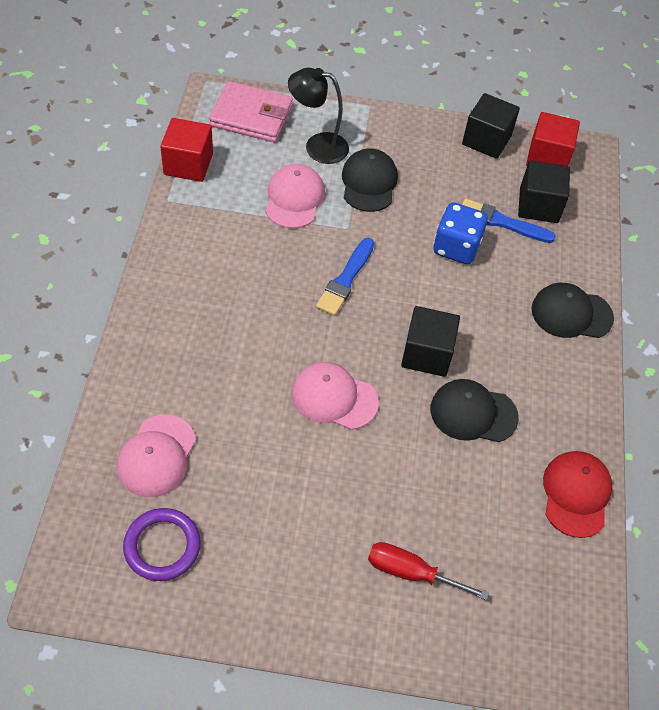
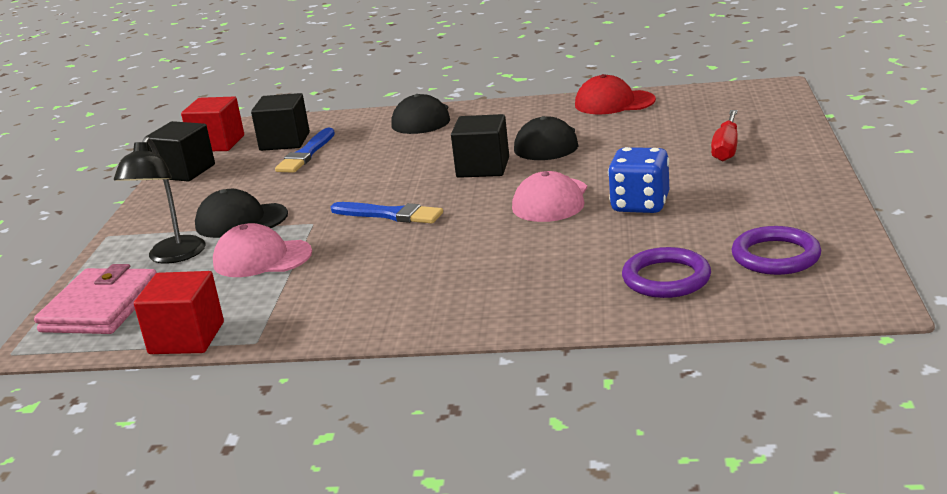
camera: 85 degrees left, 30 degrees down
pink cap [117,414,196,497] -> purple ring [622,247,711,298]
blue dice [433,203,488,264] -> blue dice moved to [608,147,669,213]

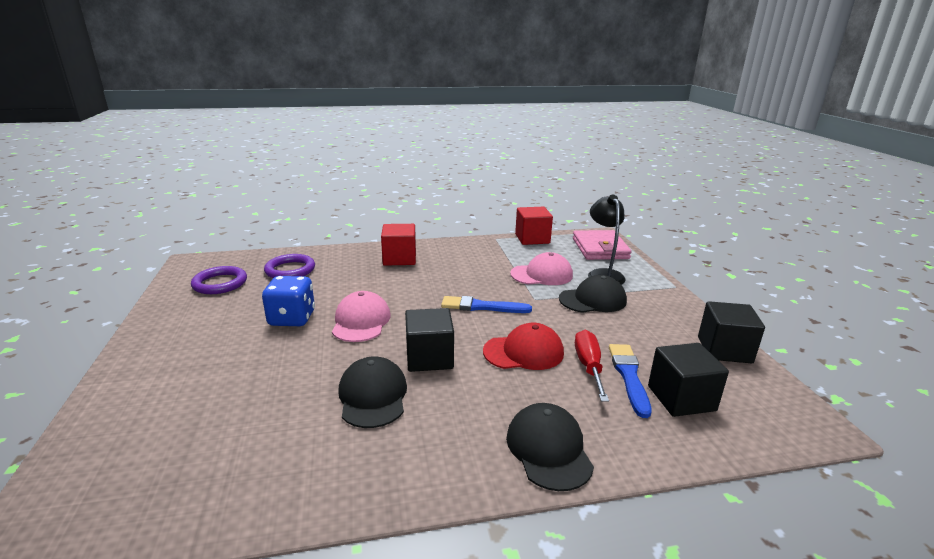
camera: 160 degrees right, 0 degrees up
red cube [181,96,244,151] -> red cube moved to [381,224,416,266]
red cap [575,74,656,114] -> red cap moved to [483,323,564,370]
red screwdriver [711,110,738,161] -> red screwdriver moved to [575,330,609,402]

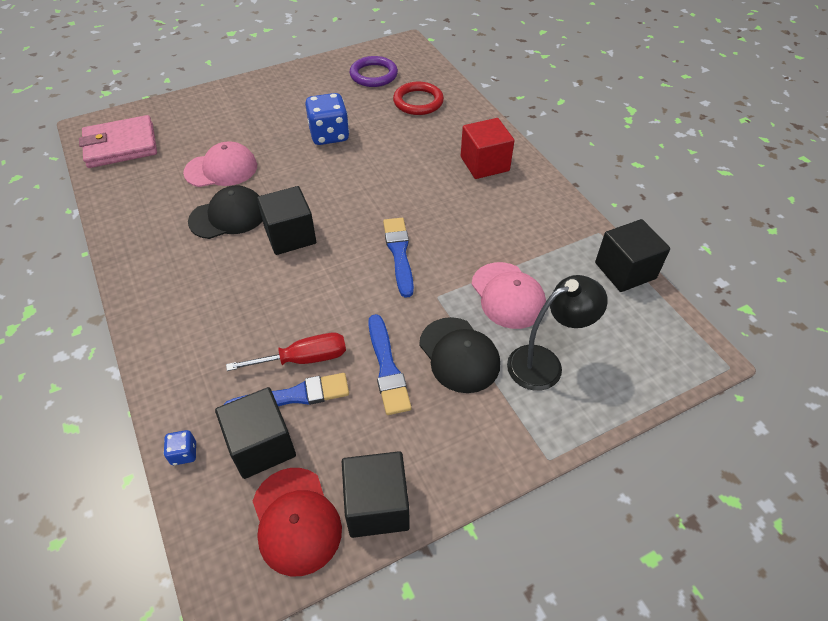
camera: 75 degrees right, 25 degrees up
purple ring [264,254,315,278] -> red ring [393,82,444,115]
pink cap [332,291,391,342] -> pink cap moved to [183,141,257,187]
red cap [483,323,564,370] -> red cap moved to [253,468,342,576]
black cap [506,403,594,491] -> none
red cube [515,207,553,245] -> black cube [595,219,670,292]
pink wallet [573,230,632,260] -> pink wallet moved to [79,115,157,168]
none -> blue dice [164,430,196,465]
none -> blue brush [368,314,412,415]

